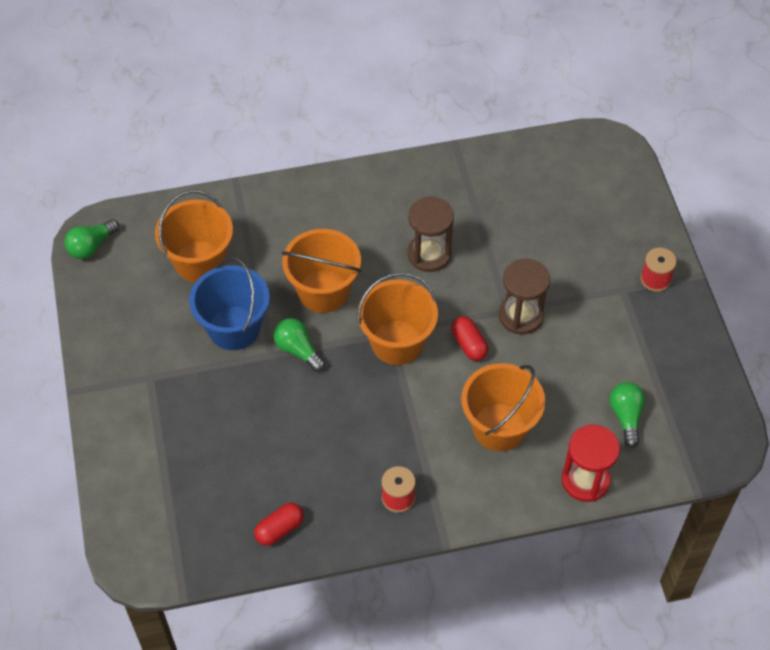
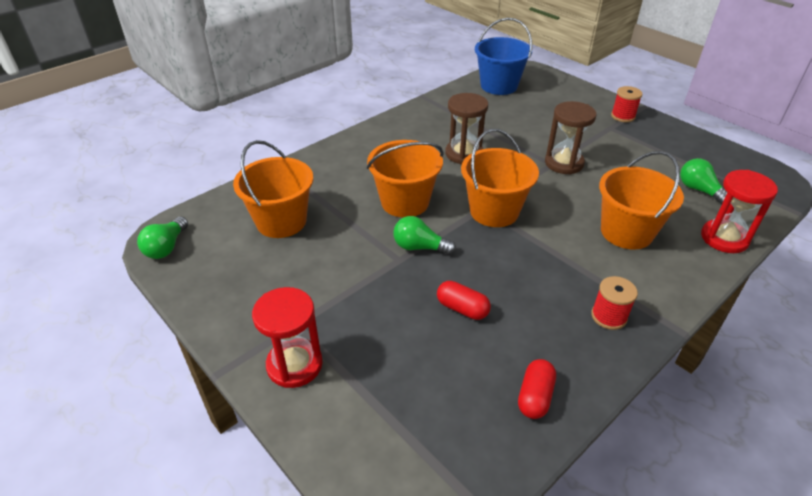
camera: 30 degrees left, 15 degrees down
blue bucket [189,257,270,350] -> blue bucket moved to [475,18,532,95]
red capsule [451,316,488,361] -> red capsule moved to [437,281,491,320]
none -> red hourglass [252,287,323,388]

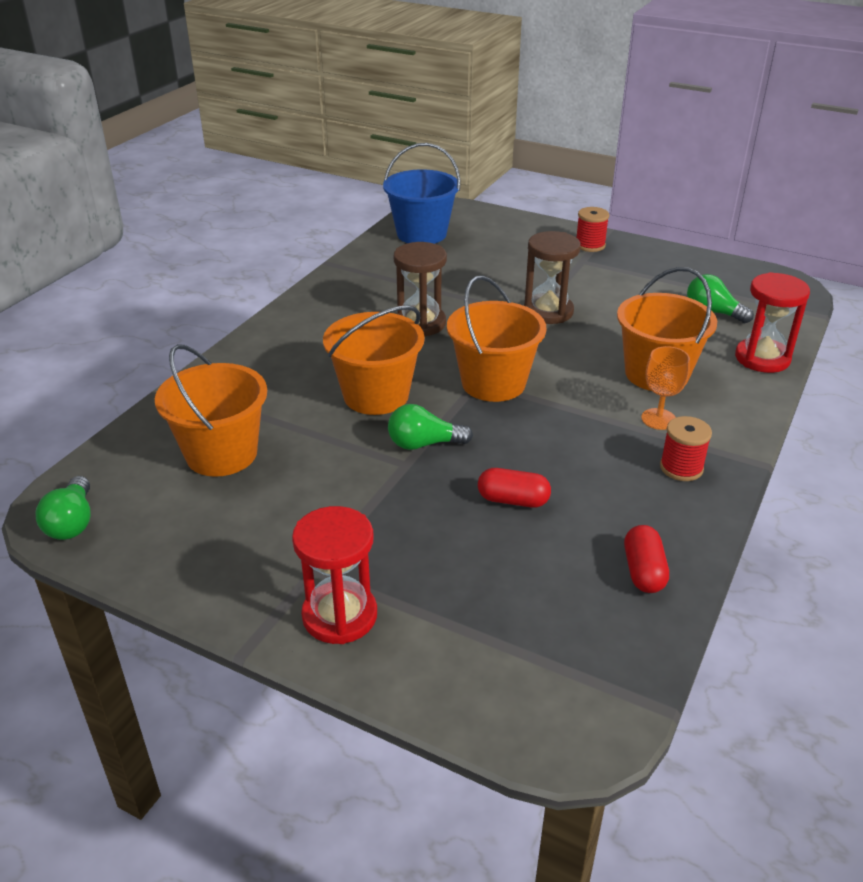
camera: 20 degrees left, 5 degrees down
none -> orange goblet [641,346,690,430]

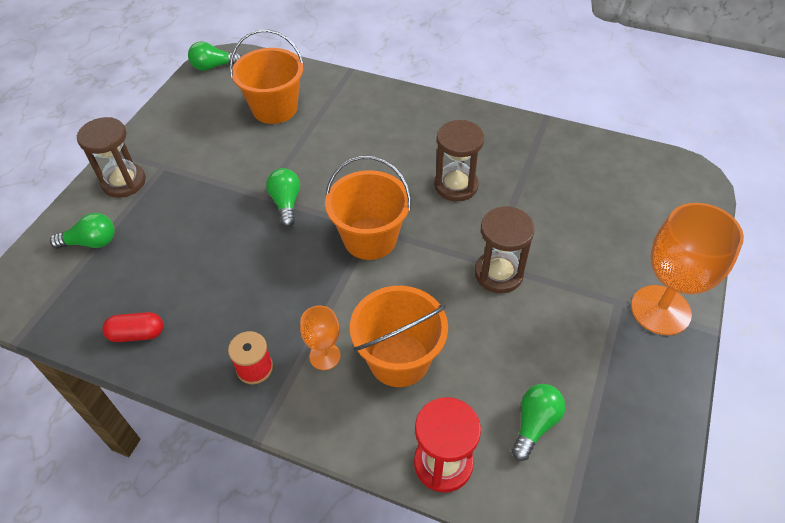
camera: 85 degrees right, 15 degrees up
red hourglass [292,506,377,644] -> brown hourglass [77,117,146,198]
orange bucket [323,306,425,415] -> none
blue bucket [383,143,460,244] -> none
red capsule [478,468,551,508] -> none
red spool [576,207,609,252] -> orange goblet [631,203,744,335]
none -> green light bulb [50,213,115,249]

